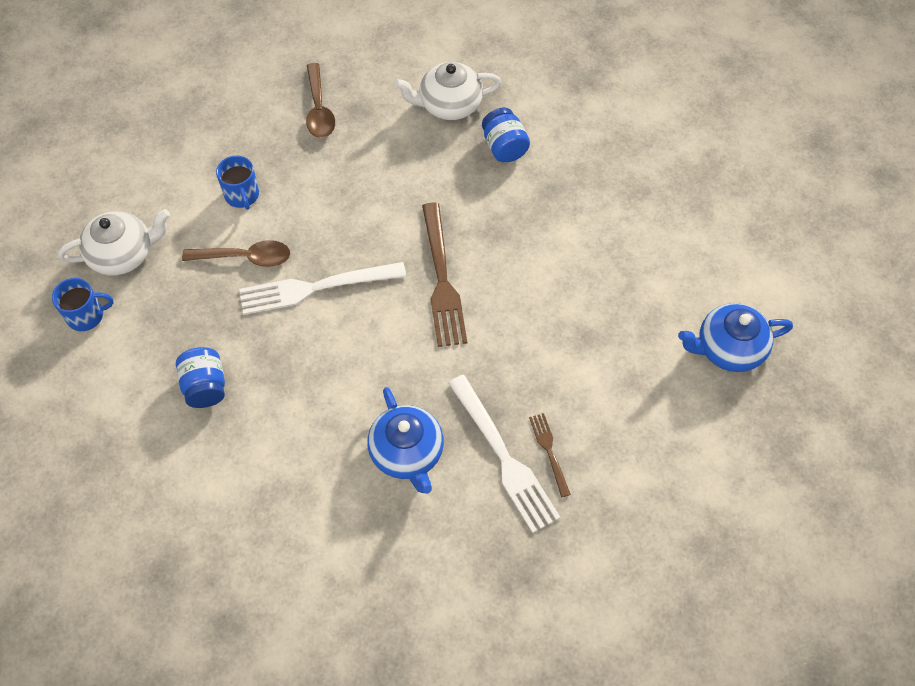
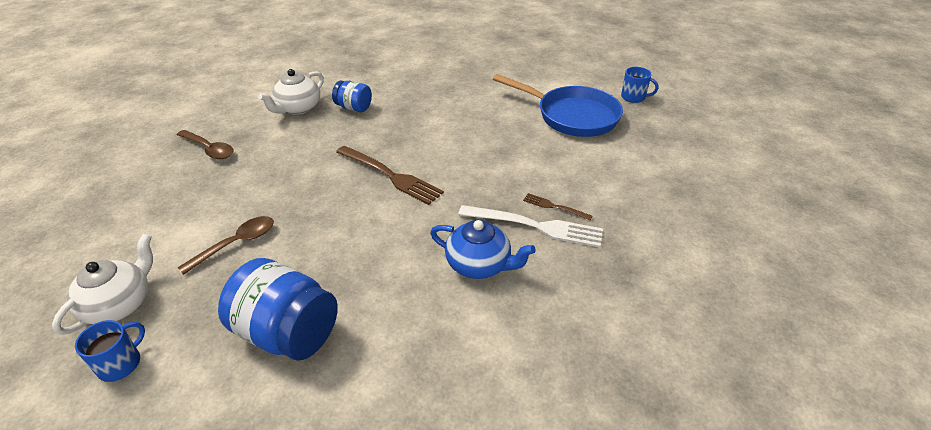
camera: 45 degrees left, 20 degrees down
blue jar [176,347,225,408] -> blue jar [218,258,338,361], size x1.80
blue mug [216,156,259,210] -> blue mug moved to [621,67,658,103]
white fork [239,262,406,315] -> none
blue teapot [678,303,793,372] -> blue pan [493,74,623,137]

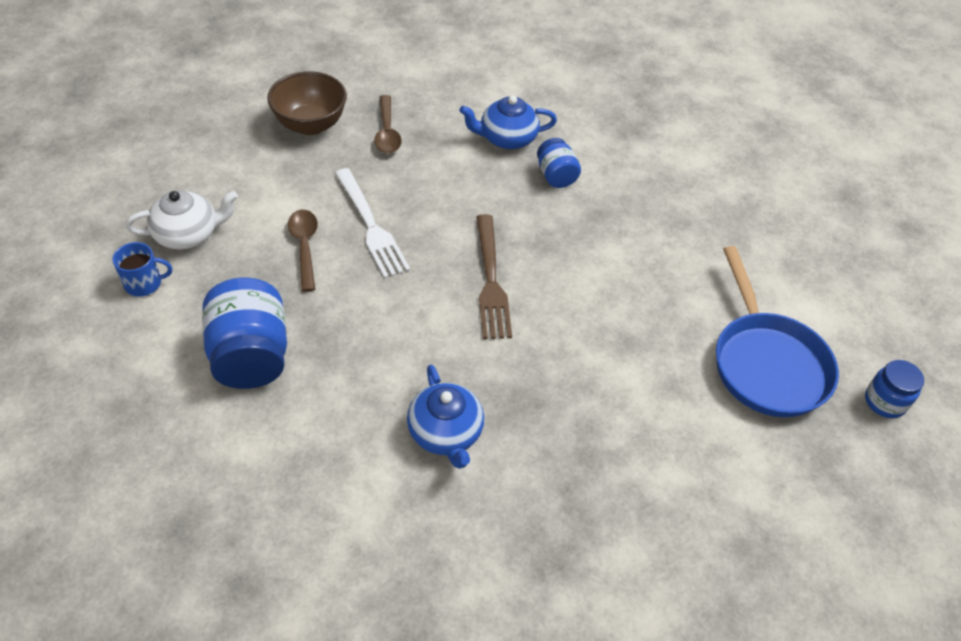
camera: 45 degrees right, 10 degrees up
brown spoon [177,216,274,275] -> brown spoon turned 105 degrees counterclockwise [288,209,318,292]
white teapot [258,69,324,115] -> blue teapot [459,95,557,149]
white fork [458,205,603,248] -> white fork moved to [335,168,410,278]
brown fork [523,193,593,220] -> none
blue mug [621,67,658,103] -> blue jar [865,360,924,418]
none -> brown bowl [267,71,347,135]

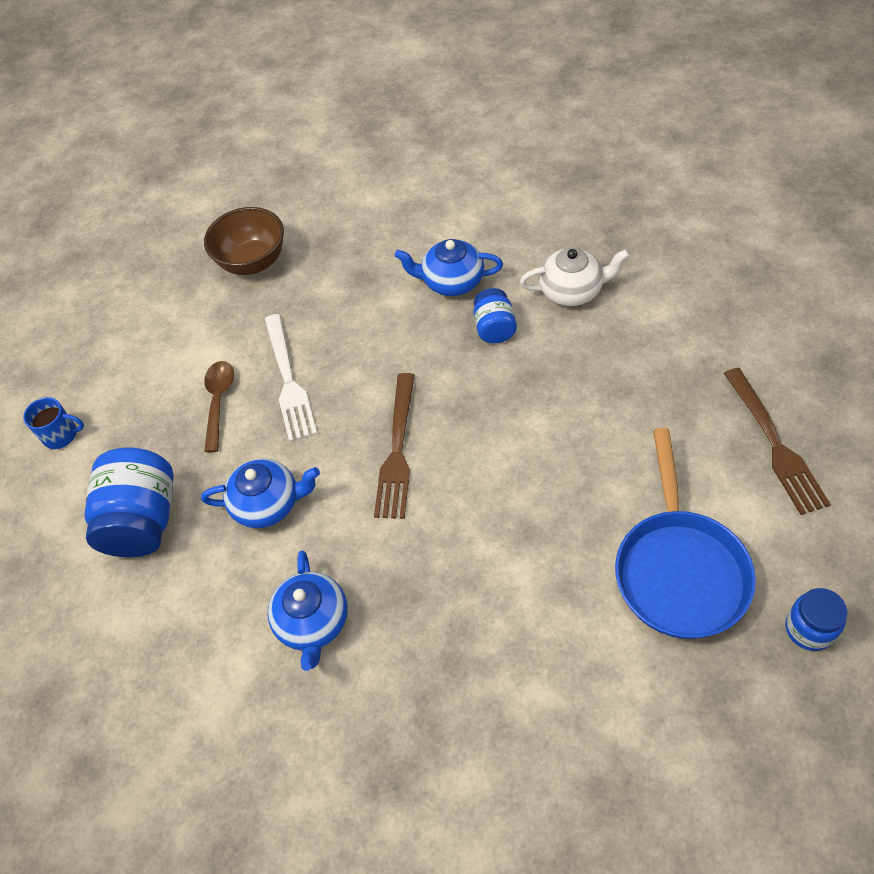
camera: 20 degrees right, 5 degrees up
white teapot [126,190,238,250] -> white teapot moved to [520,248,630,306]
brown spoon [374,95,402,154] -> none
none -> blue teapot [201,459,320,528]
none -> brown fork [724,368,831,515]

